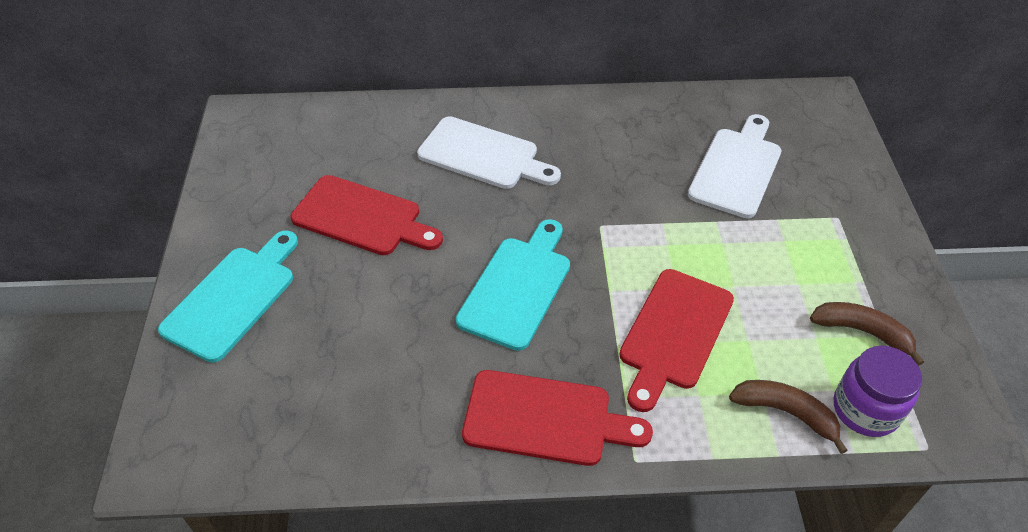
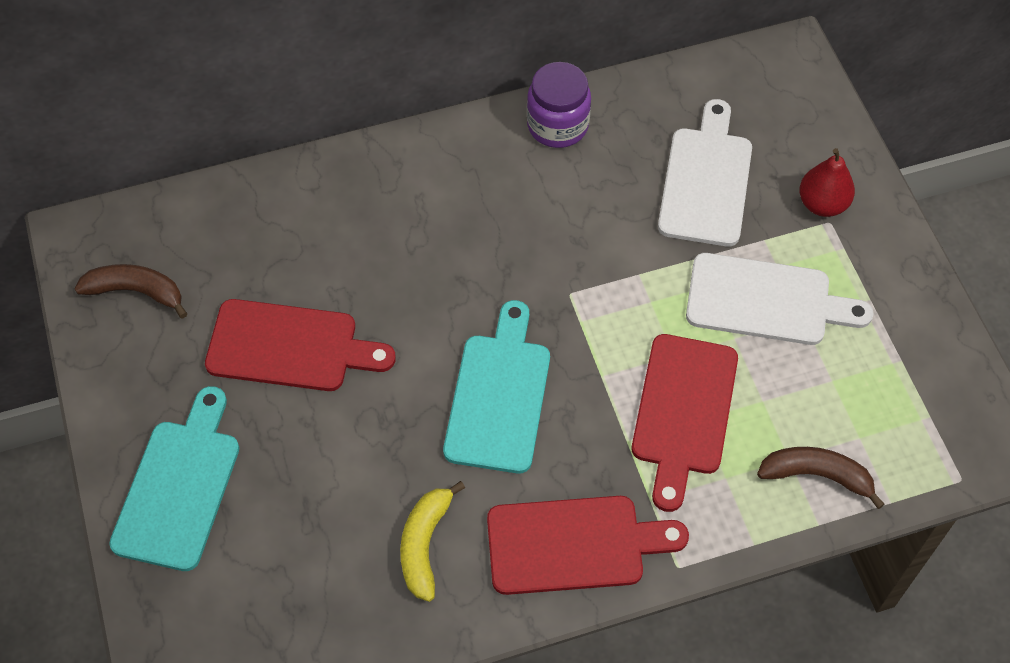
camera: 15 degrees left, 10 degrees up
white cutting board [417,116,561,189] -> white cutting board moved to [686,253,873,345]
brown banana [810,302,924,366] -> brown banana moved to [75,264,187,319]
purple jar [834,346,922,437] -> purple jar moved to [527,62,591,148]
none -> yellow banana [400,481,465,602]
none -> red pear [799,148,855,217]

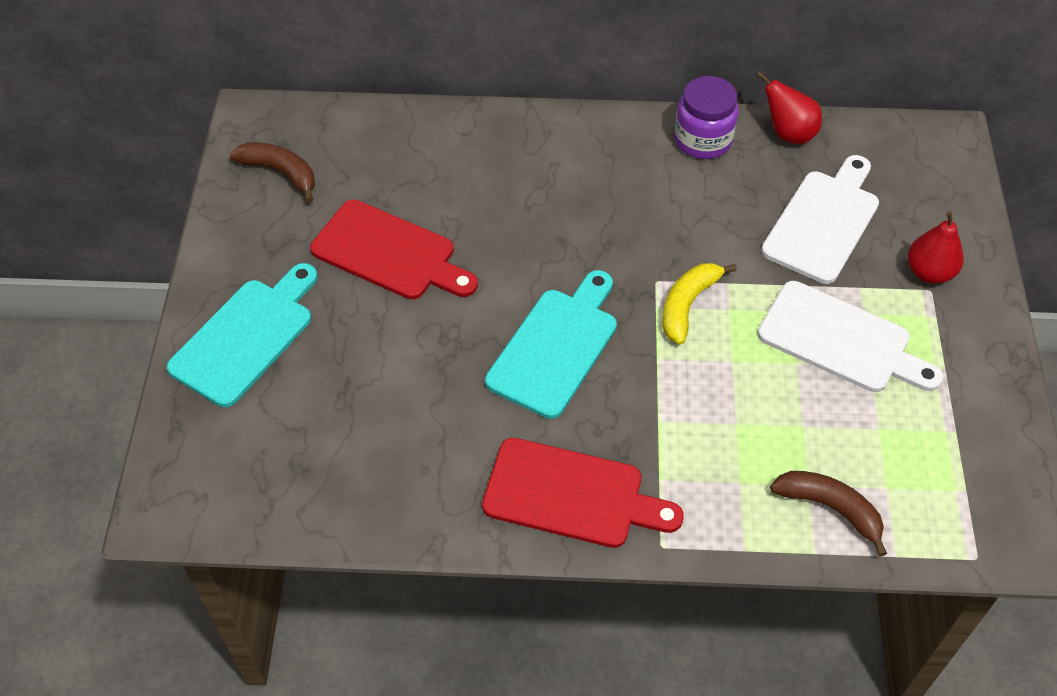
camera: 20 degrees right, 5 degrees down
yellow banana [400,481,465,602] -> yellow banana moved to [663,263,737,345]
red cutting board [632,334,738,512] -> none
none -> red pear [757,72,822,144]

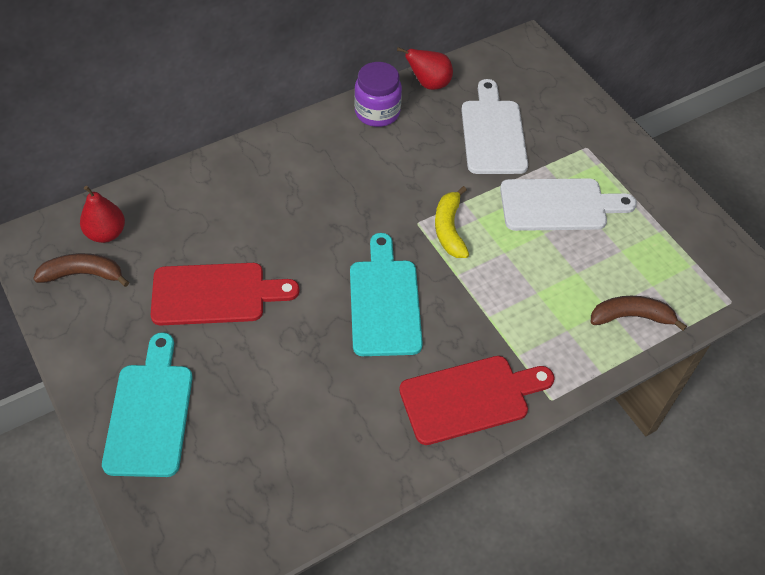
camera: 35 degrees left, 0 degrees up
red pear [907,211,964,284] -> red pear moved to [80,186,125,243]

